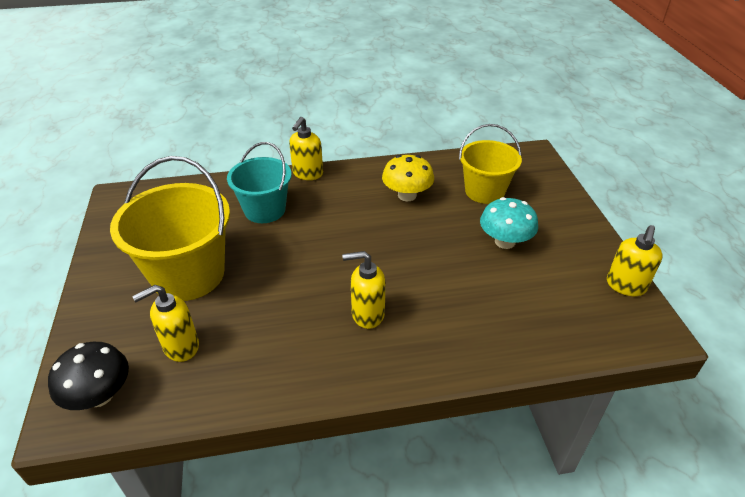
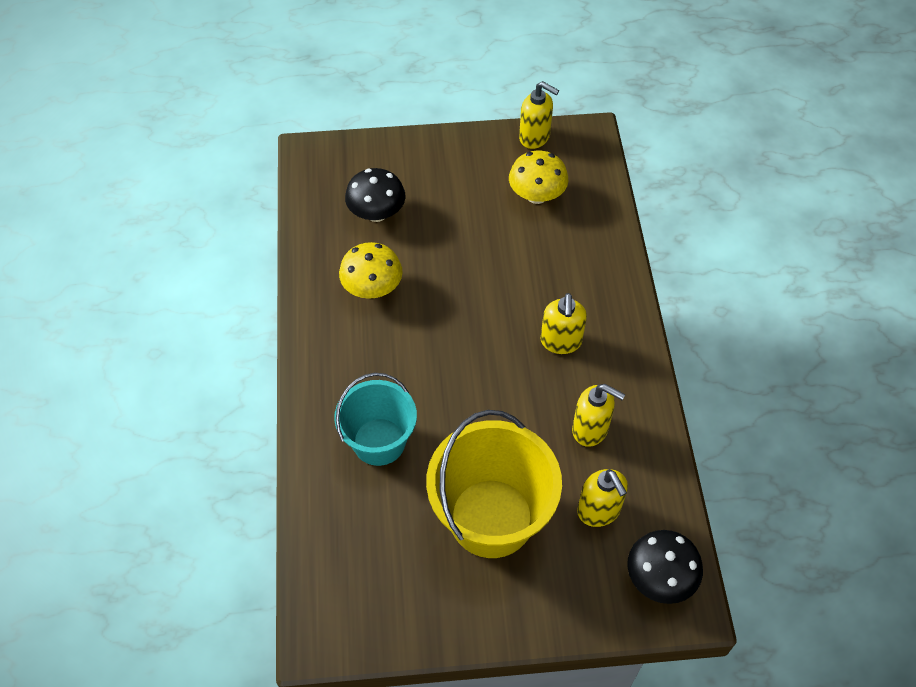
camera: 85 degrees left, 15 degrees up
yellow soap dispenser [289,117,323,180] -> yellow soap dispenser moved to [572,384,625,447]
yellow bucket [459,124,522,204] -> black mushroom [345,168,405,222]
turquoise mushroom [480,197,538,249] -> none
none -> yellow mushroom [509,150,568,204]

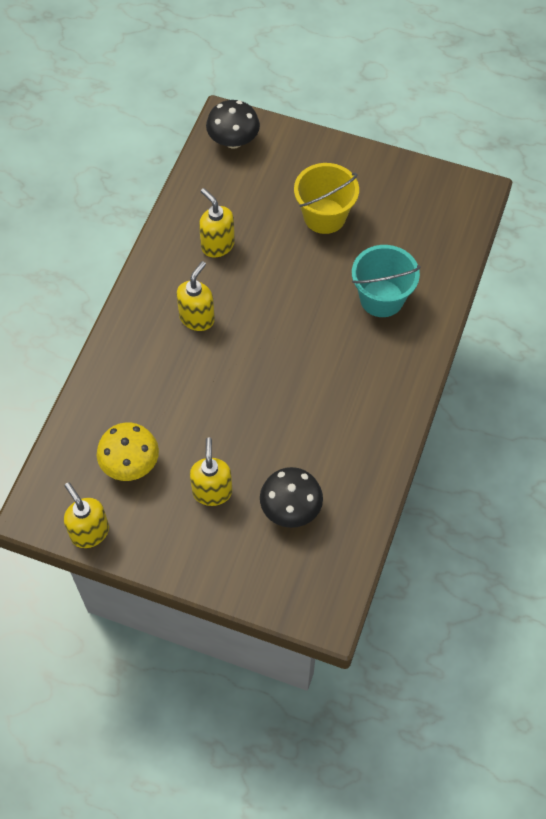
camera: 155 degrees left, 5 degrees up
yellow mushroom [339,242,403,299] -> none
yellow bucket [426,410,562,558] -> yellow bucket [294,163,359,234], size x0.65
yellow soap dispenser [577,469,628,527] -> yellow soap dispenser moved to [190,437,232,506]

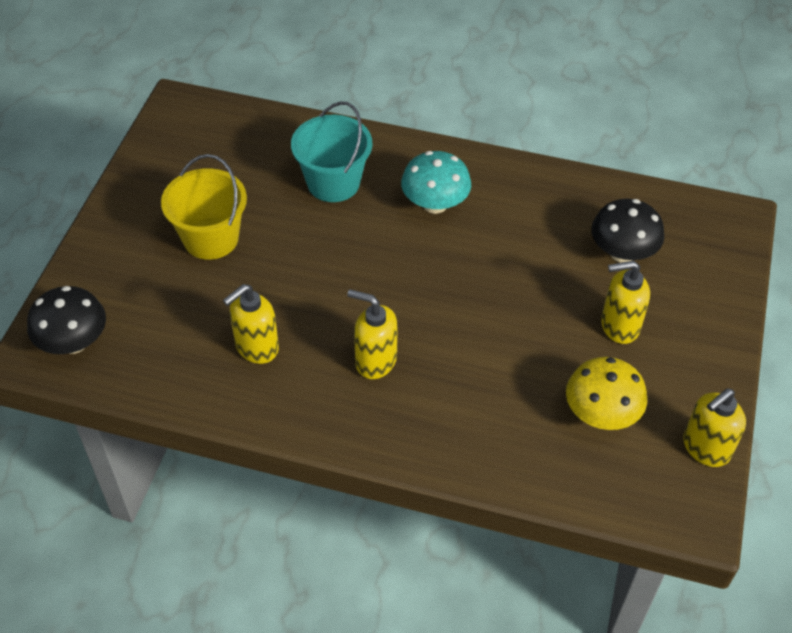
camera: 95 degrees left, 10 degrees down
none -> turquoise mushroom [401,151,471,214]

